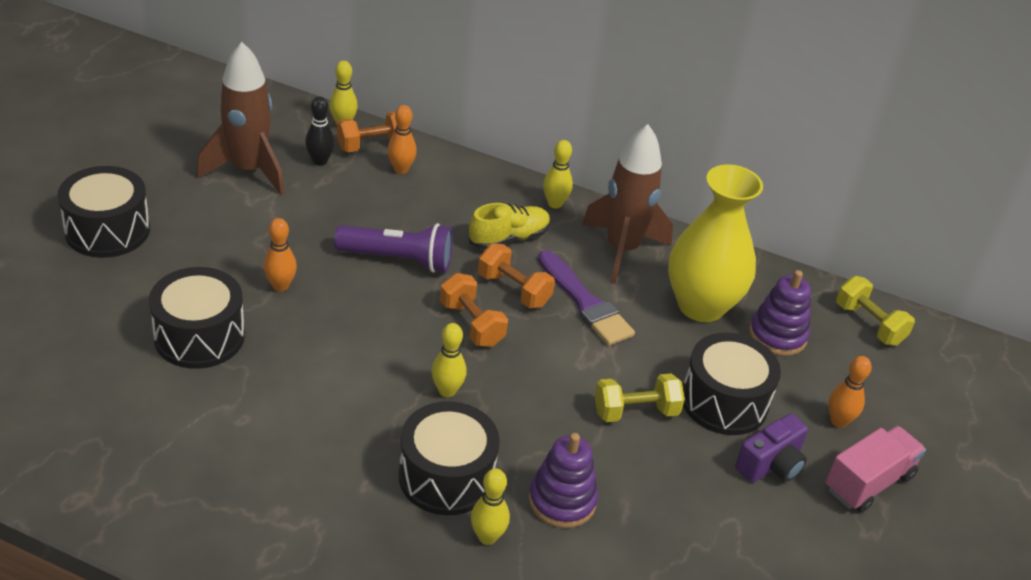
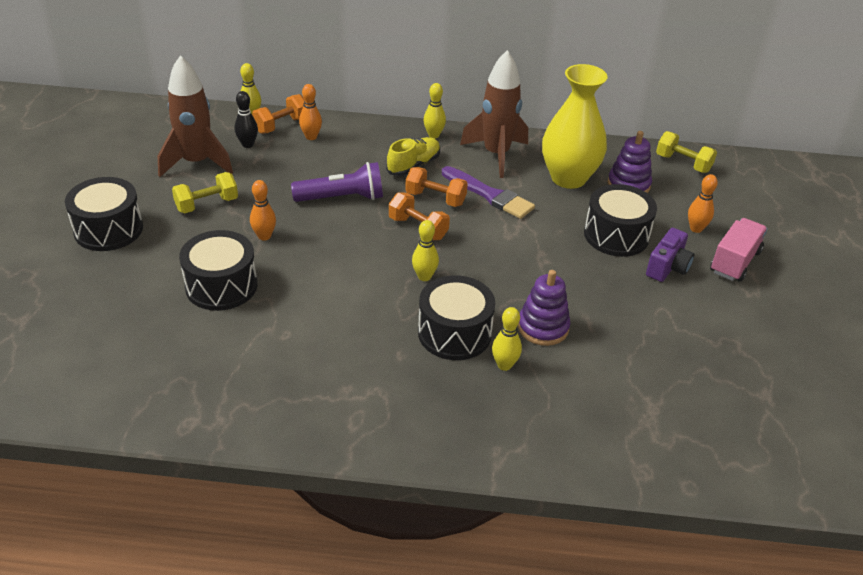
camera: 15 degrees left, 0 degrees up
yellow dumbbell [594,373,685,422] -> yellow dumbbell moved to [172,172,238,213]

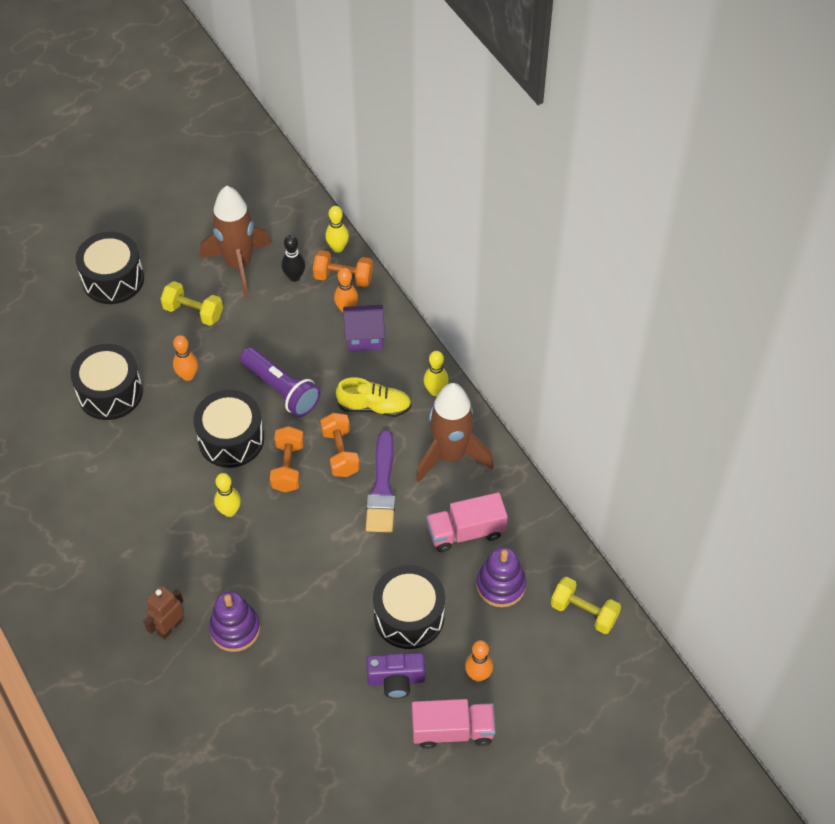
camera: 55 degrees right, 15 degrees up
black drum [418,275,495,360] -> black drum moved to [193,390,264,468]
yellow bowling pin [492,307,522,371] -> brown robot [143,585,184,640]
yellow vase [542,64,607,189] -> pink truck [427,492,508,552]
yellow dumbbell [656,131,717,173] -> yellow dumbbell turned 60 degrees counterclockwise [551,577,621,634]
none -> purple house [343,305,385,352]

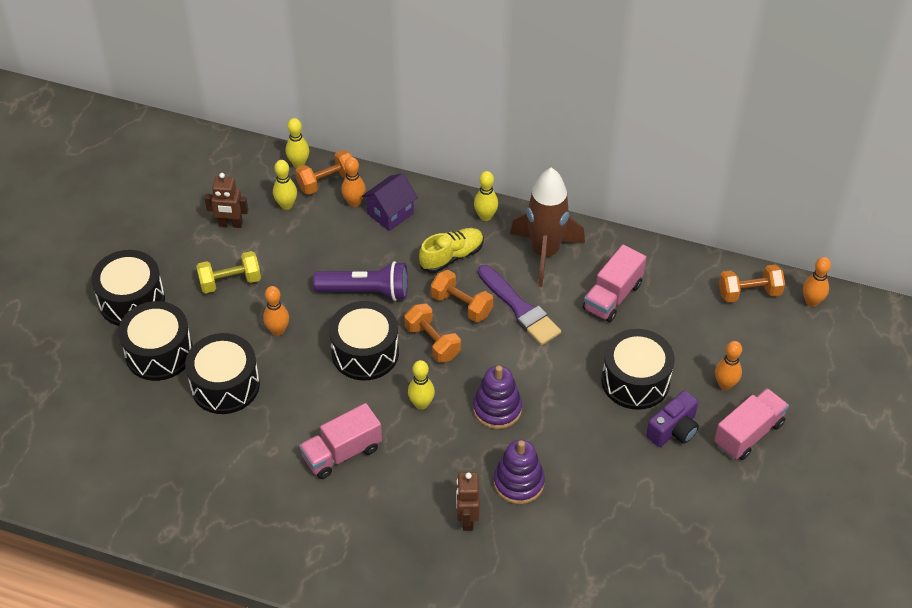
camera: 40 degrees left, 5 degrees down
brown rocket [200,186,271,297] -> brown robot [205,173,248,228]
black bowling pin [281,235,305,282] -> yellow bowling pin [273,160,297,210]
purple stacking toy [476,547,526,607] -> purple stacking toy moved to [473,365,522,429]
yellow dumbbell [551,577,621,634] -> orange dumbbell [719,264,785,302]
none -> black drum [118,301,193,381]
none -> pink truck [299,403,382,479]
none -> orange bowling pin [803,257,831,307]

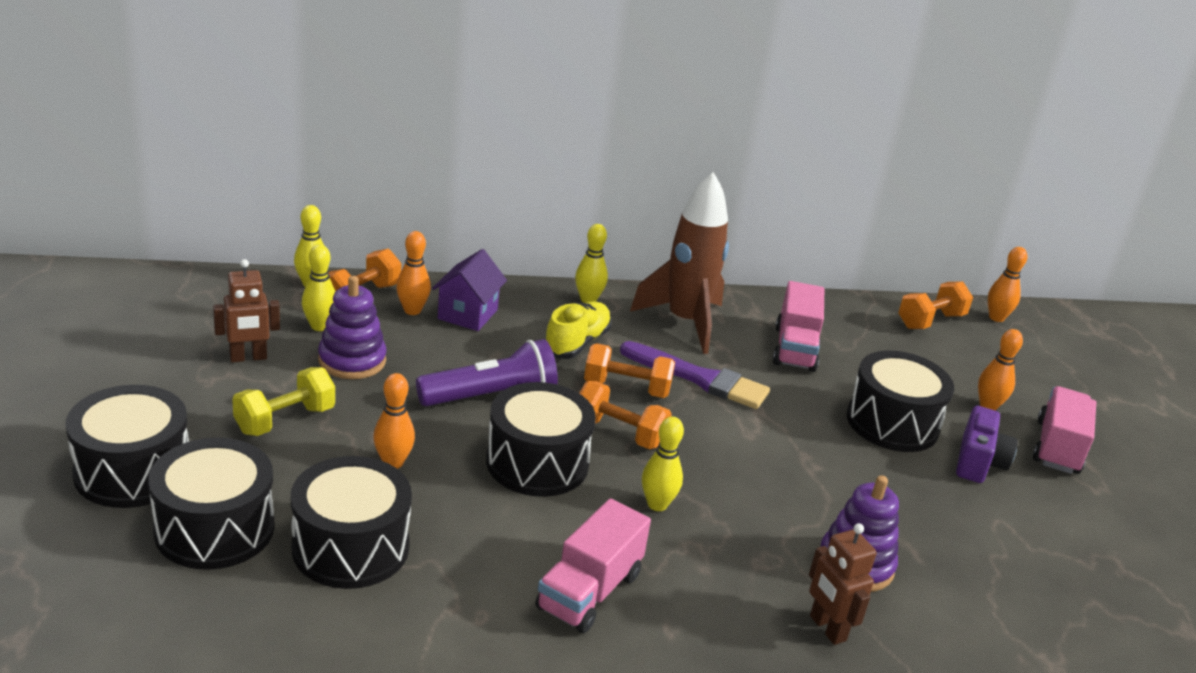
camera: 30 degrees left, 20 degrees down
purple stacking toy [473,365,522,429] -> purple stacking toy moved to [318,276,386,379]

